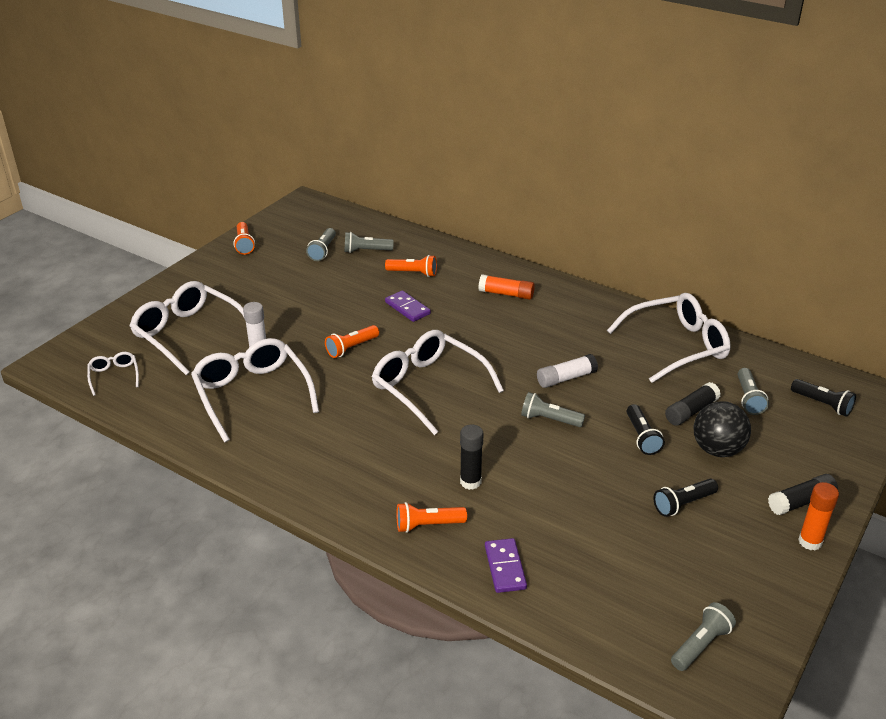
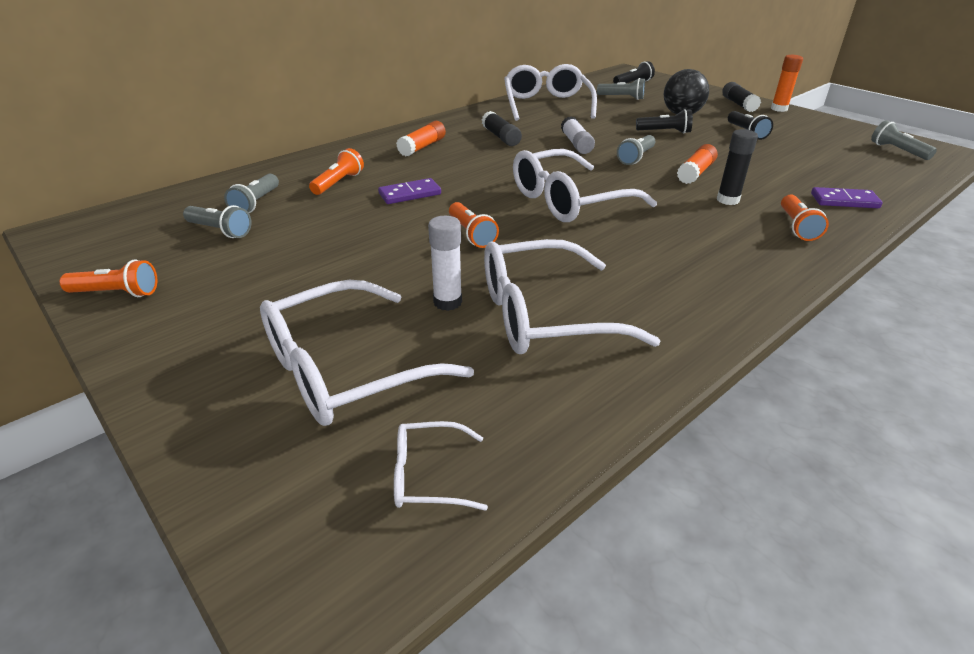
camera: 75 degrees left, 0 degrees up
black glue stick [665,382,721,426] -> black glue stick moved to [482,111,522,146]
none -> orange glue stick [677,144,718,184]

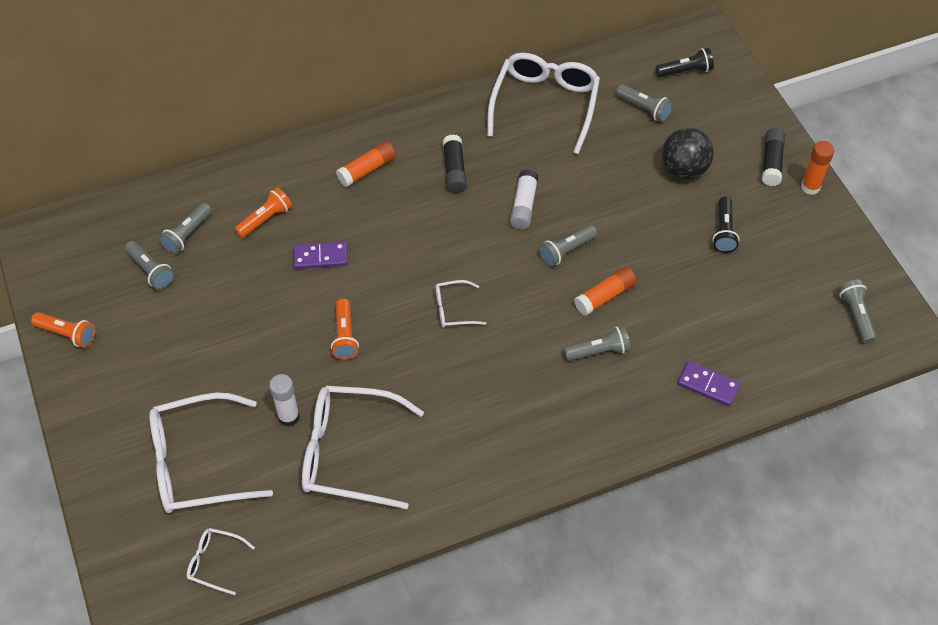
camera: 20 degrees right, 20 degrees up
white glasses [513,149,657,222] -> white glasses [435,280,487,328], size x0.46
black flashlight [636,109,693,134] -> none
black glue stick [717,129,758,205] -> grey flashlight [564,326,631,361]
orange flashlight [781,195,829,241] -> none

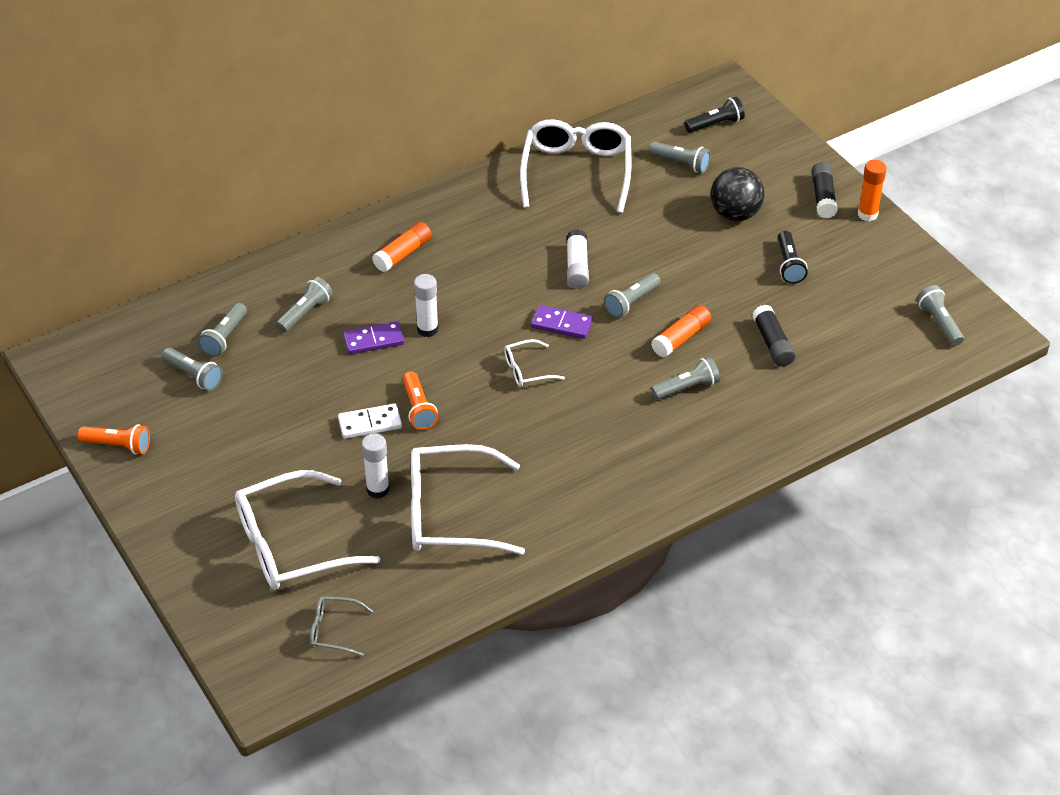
camera: 10 degrees left, 10 degrees down
white glasses [187,528,255,595] -> grey glasses [310,596,373,656]
orange flashlight [234,187,292,238] -> grey flashlight [276,277,333,332]
black glue stick [443,134,467,193] -> black glue stick moved to [752,305,796,367]
purple domino [677,361,740,406] -> purple domino moved to [531,305,593,339]
none -> white domino [338,404,402,439]
none -> white glue stick [414,274,438,337]

